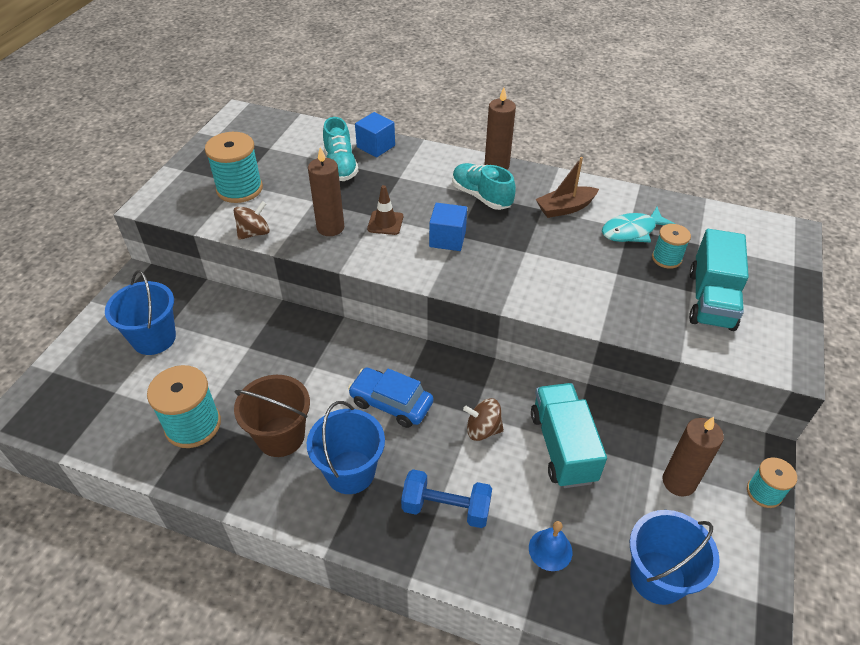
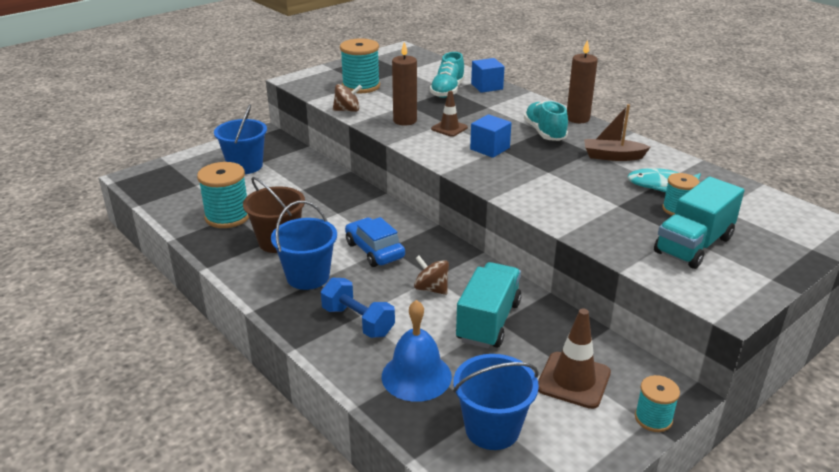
camera: 30 degrees right, 15 degrees down
blue bell [529,521,572,571] -> blue bell [382,300,452,402], size x1.70
brown candle [662,417,724,496] -> brown traffic cone [538,309,611,409]

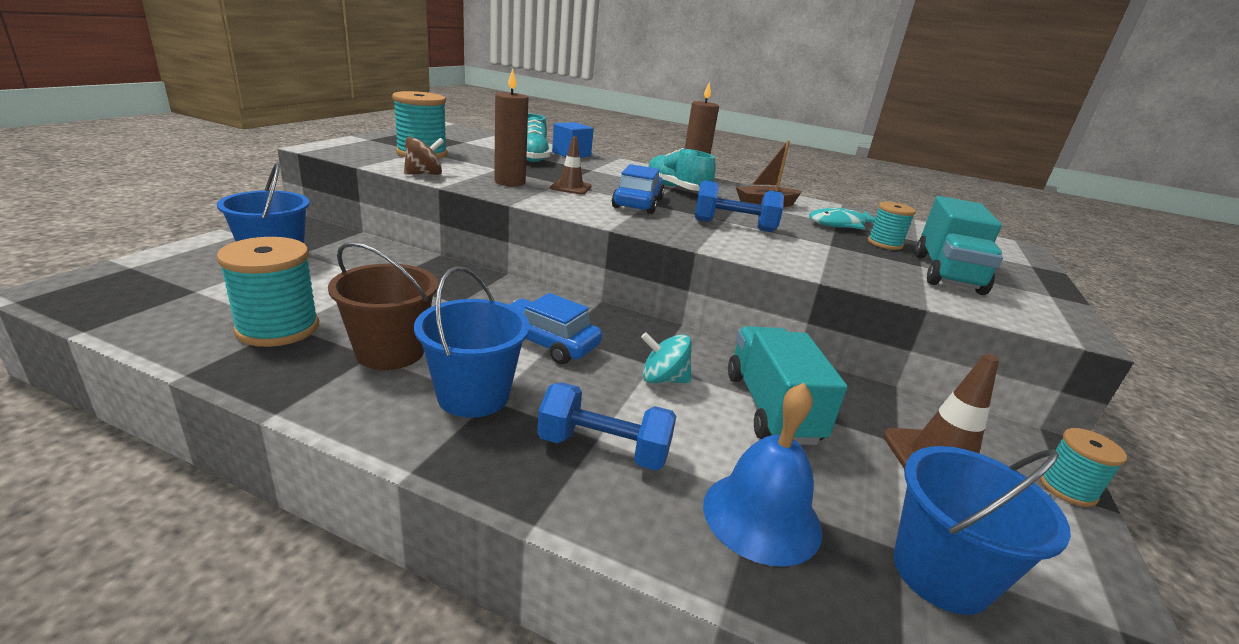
camera: 30 degrees left, 5 degrees down
brown spinning top [414,256,449,295] -> turquoise spinning top [641,332,692,383]
blue cube [470,114,512,158] -> blue car [612,164,665,214]
none -> blue dumbbell [695,181,784,232]

